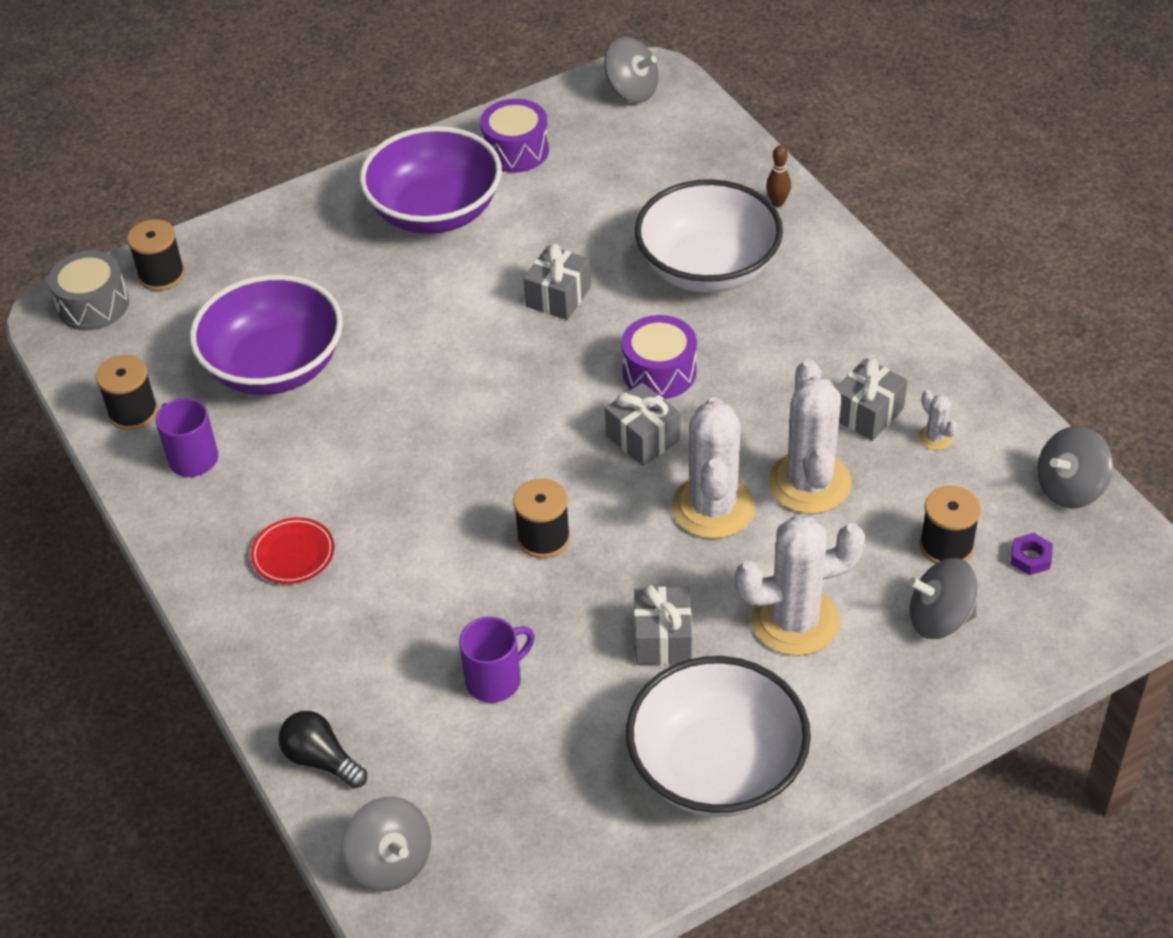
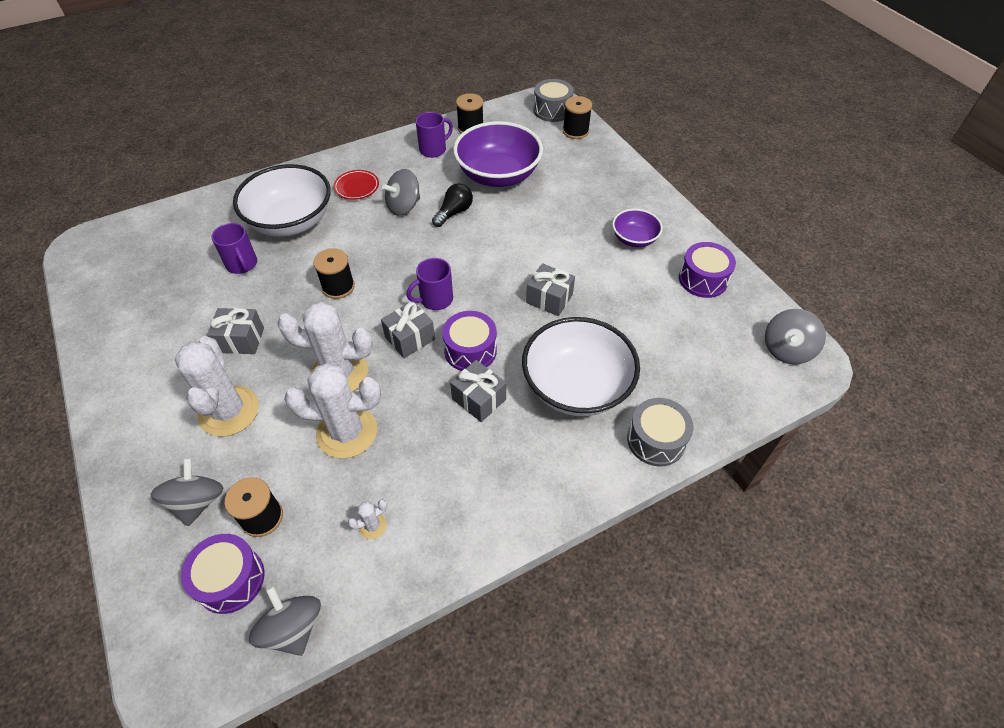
camera: 90 degrees right, 5 degrees up
black light bulb [279,711,367,788] -> black light bulb moved to [432,183,473,227]
grey spinning top [342,797,431,891] -> grey spinning top moved to [382,169,420,216]
purple bowl [360,126,502,234] -> purple bowl [612,209,663,247], size x0.52
white bowl [626,656,811,817] -> white bowl moved to [233,164,331,237]
brown bowling pin [766,145,791,207] -> grey drum [627,398,693,466]
grey gift [836,358,907,441] -> grey gift moved to [450,360,506,422]
purple nut [1011,533,1053,575] -> purple drum [181,534,264,614]
none -> purple mug [406,258,453,310]

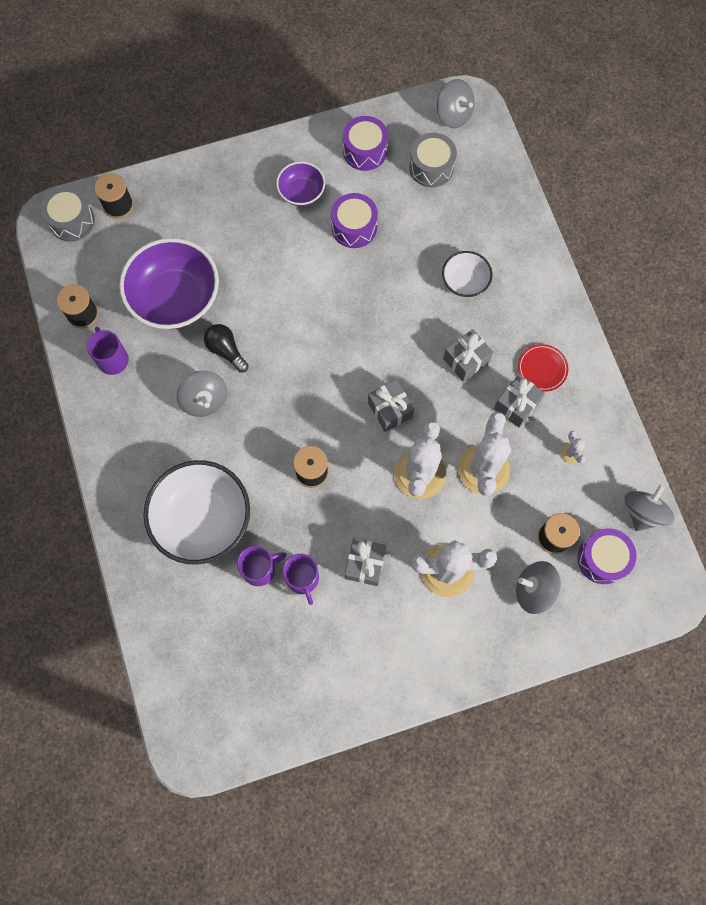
camera: 80 degrees left, 20 degrees up
grey spinning top [249,586,321,656] -> grey spinning top turned 135 degrees clockwise [625,484,675,531]
red plate [333,170,379,200] -> red plate moved to [518,344,568,392]
purple mug [406,258,453,310] -> purple mug moved to [283,554,319,605]
purple drum [442,311,497,371] -> purple drum moved to [331,193,378,248]
white bowl [522,317,640,416] -> white bowl [442,251,492,297], size x0.52
grey gift [526,263,575,316] -> grey gift moved to [494,374,545,428]
grey drum [627,398,693,466] -> grey drum moved to [409,132,457,188]

